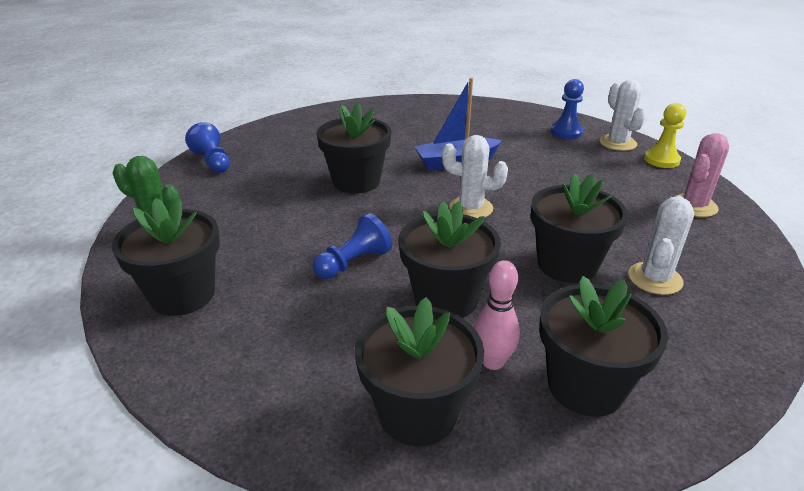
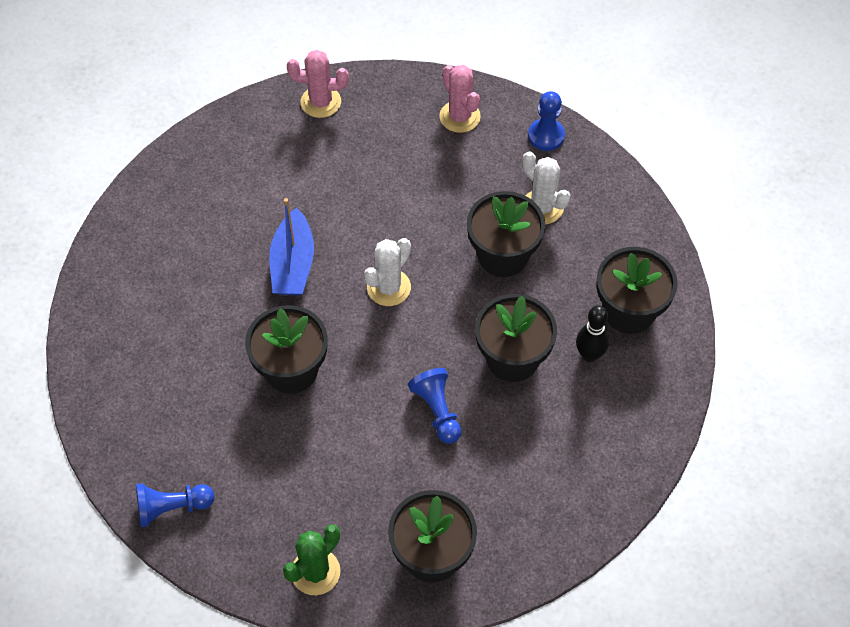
camera: 70 degrees left, 25 degrees up
black flower pot [355,297,484,446] -> none
pink bowling pin [474,260,520,370] -> black bowling pin [576,305,609,362]
blue pawn [551,79,584,139] -> blue pawn moved to [528,91,565,151]
white cactus [600,80,647,151] -> pink cactus [287,50,349,118]
yellow pawn [644,103,686,168] -> none

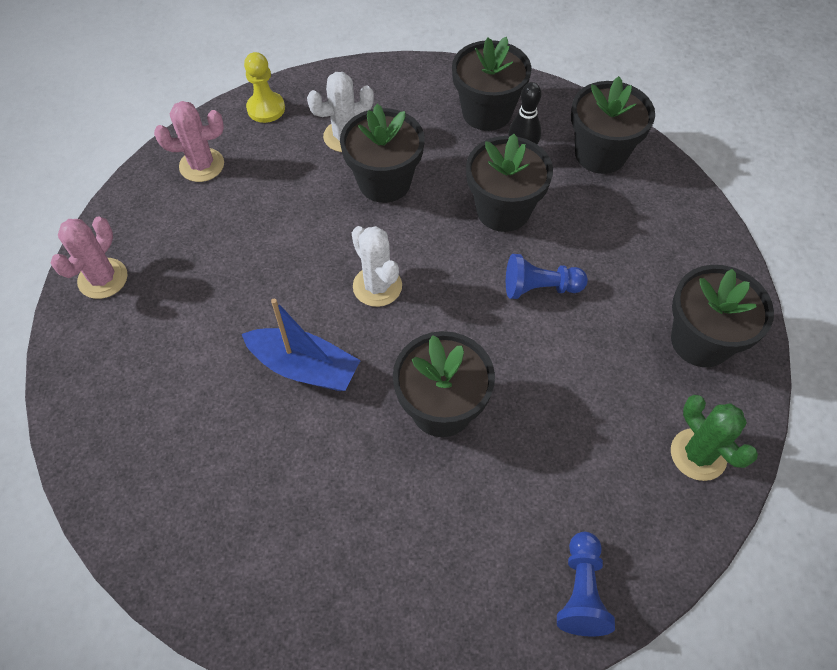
camera: 70 degrees left, 0 degrees up
blue pawn [528,91,565,151] -> yellow pawn [244,52,285,123]
none -> black flower pot [571,76,655,174]

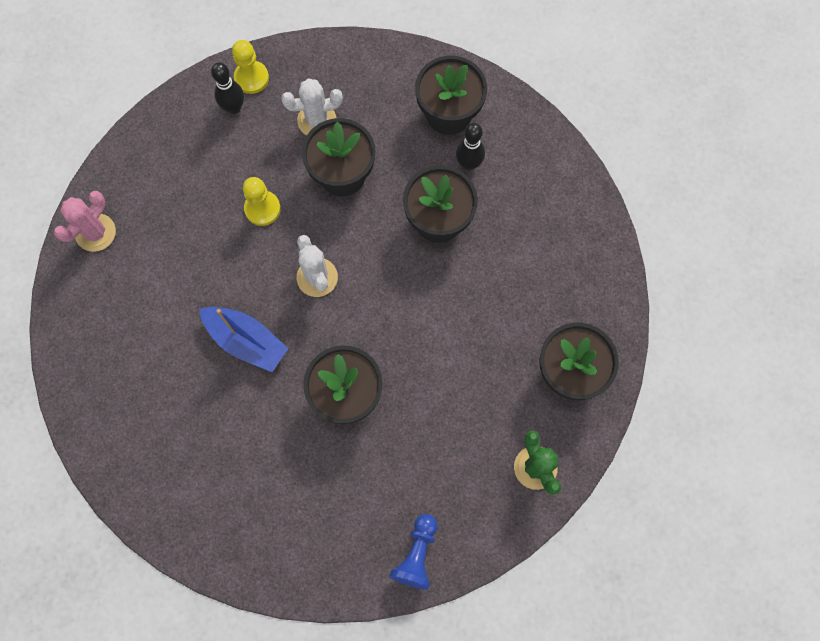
camera: 10 degrees right, 15 degrees up
pink cactus [154,101,224,182] -> none
blue pawn [506,254,588,299] -> none
black flower pot [571,76,655,174] -> none
none -> black bowling pin [211,62,244,114]
none -> yellow pawn [243,177,281,226]

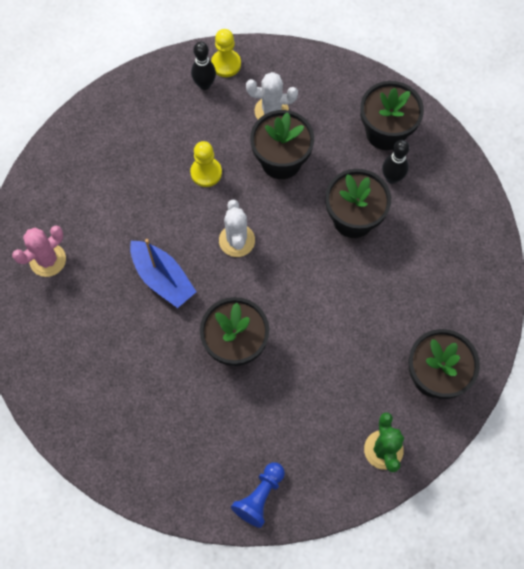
camera: 15 degrees right, 5 degrees down
pink cactus [54,191,116,252] -> pink cactus moved to [12,226,66,277]

